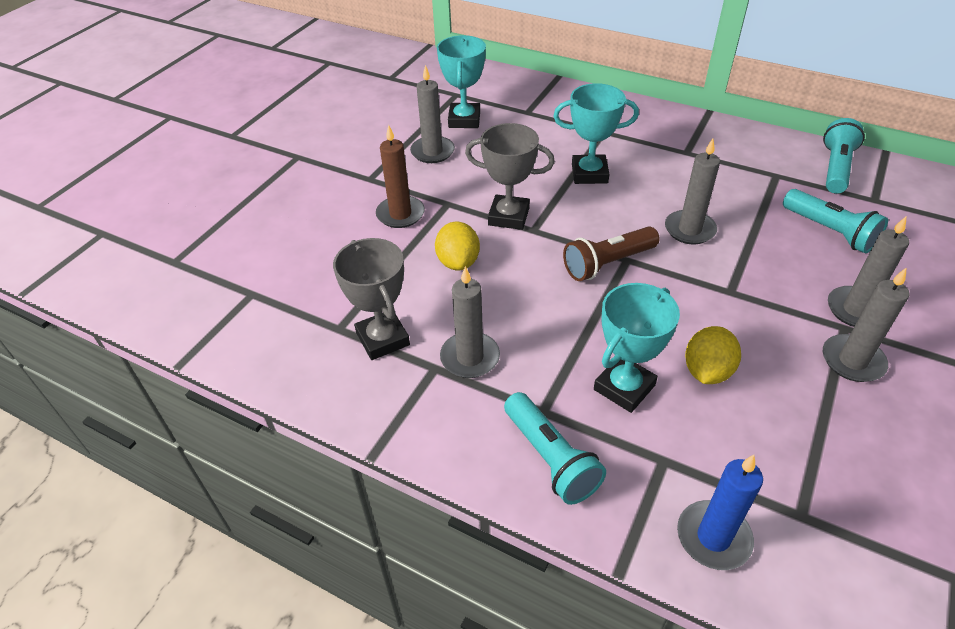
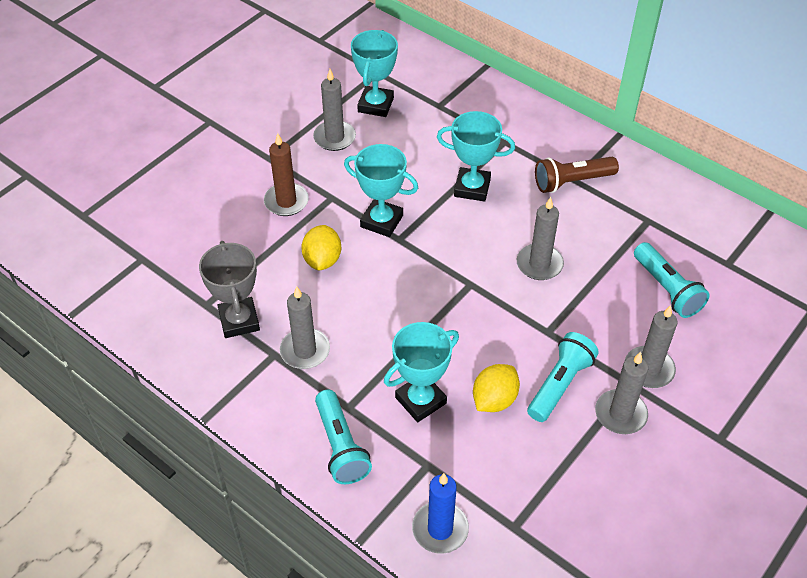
camera: 10 degrees right, 5 degrees up
grey trophy [465,123,555,230] -> turquoise trophy [344,144,418,237]
brown flashlight [563,226,660,281] -> brown flashlight moved to [535,157,619,193]
turquoise flashlight [823,118,865,193] -> turquoise flashlight moved to [527,332,599,422]

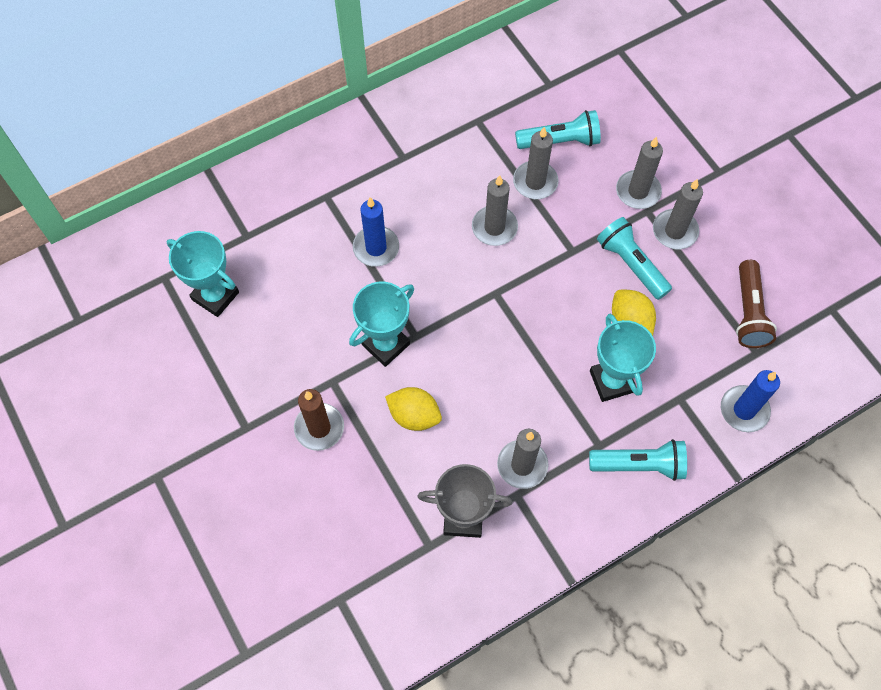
camera: 70 degrees left, 15 degrees up
grey candle [313,69,356,151] -> grey candle moved to [513,127,559,199]
turquoise trophy [437,111,515,202] -> blue candle [353,197,399,267]
brown flashlight [535,157,619,193] -> brown flashlight moved to [736,260,777,348]

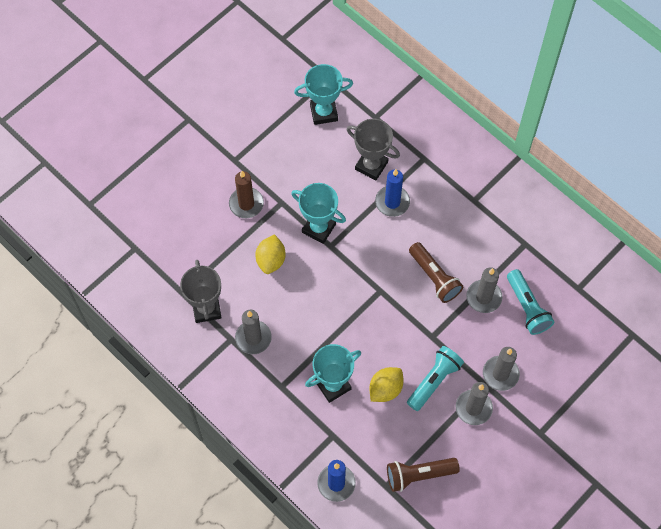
camera: 75 degrees right, 0 degrees up
turquoise trophy [167,231,239,317] -> turquoise trophy turned 60 degrees clockwise [294,64,353,125]
grey candle [472,175,518,246] -> brown flashlight [409,242,463,303]
turquoise flashlight [589,439,687,481] -> none
none -> grey trophy [346,119,400,180]

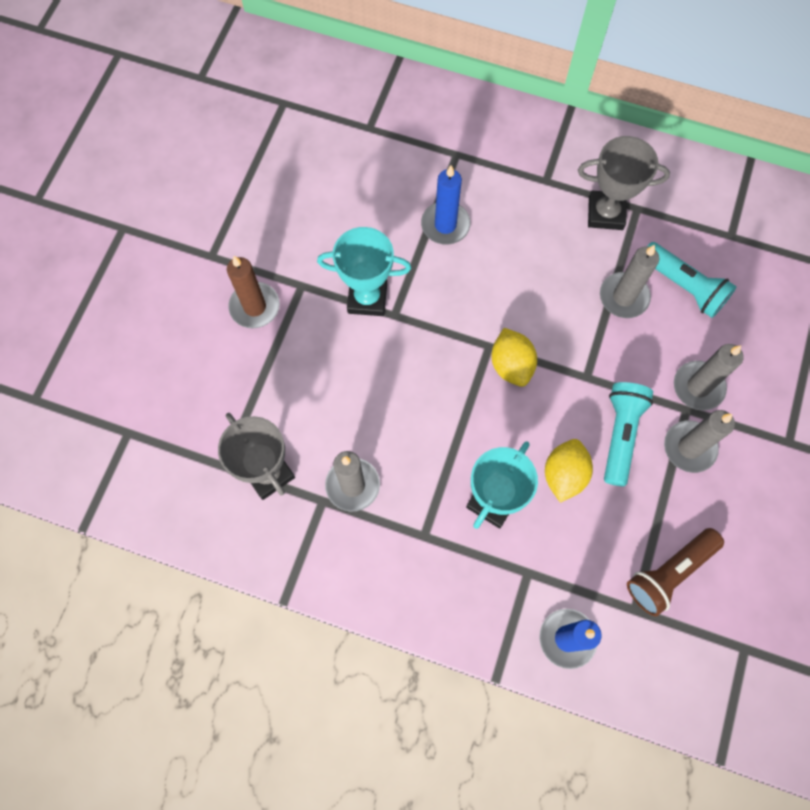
camera: 25 degrees left, 5 degrees up
yellow lemon [255,234,286,274] -> yellow lemon moved to [492,328,537,387]
turquoise trophy [294,64,353,125] -> none
grey trophy [346,119,400,180] -> grey trophy moved to [578,136,670,230]
brown flashlight [409,242,463,303] -> none

